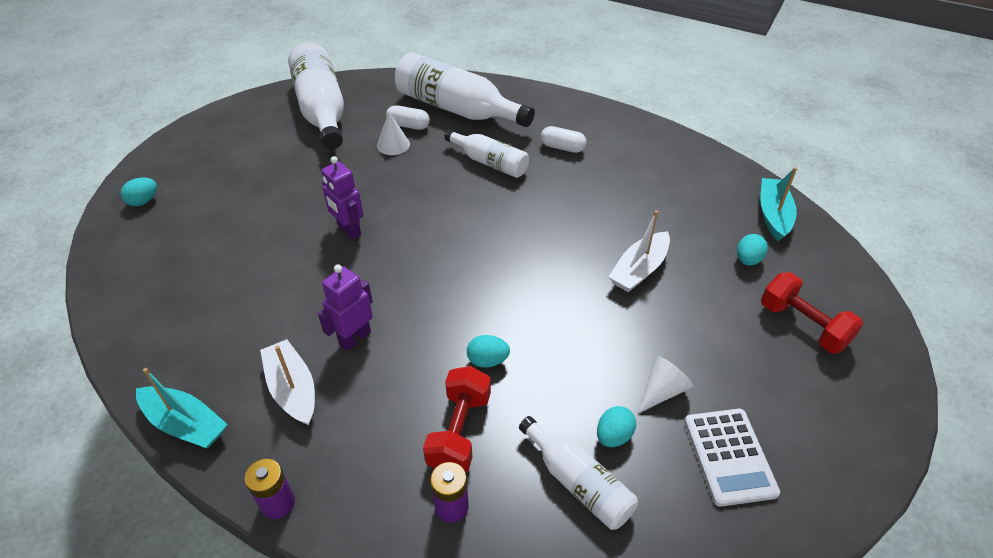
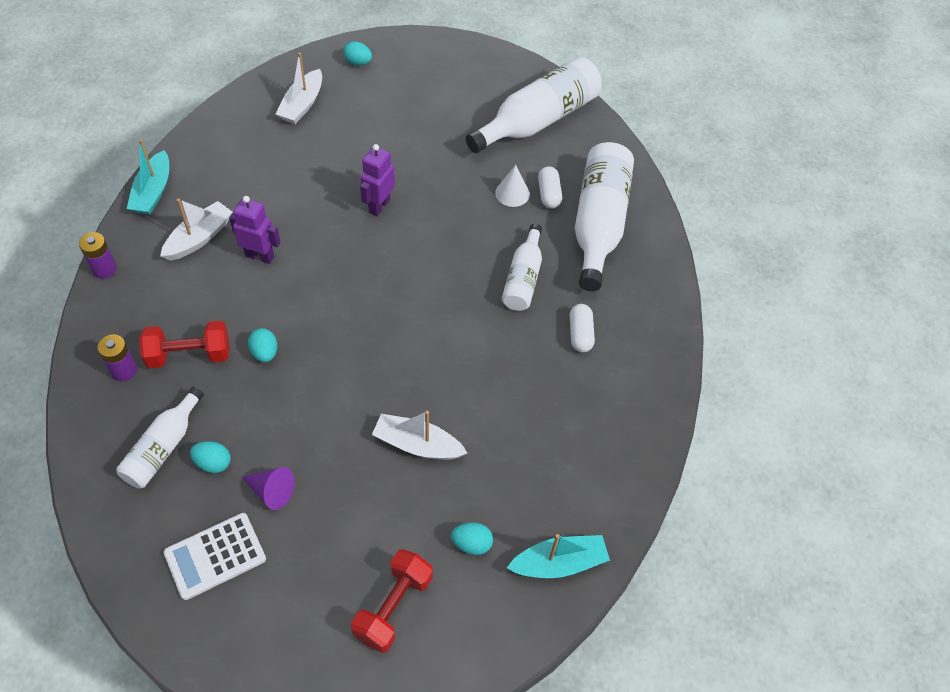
camera: 65 degrees right, 10 degrees up
white cone [638,356,693,413] -> purple cone [242,467,294,510]
none -> white boat [276,52,322,124]

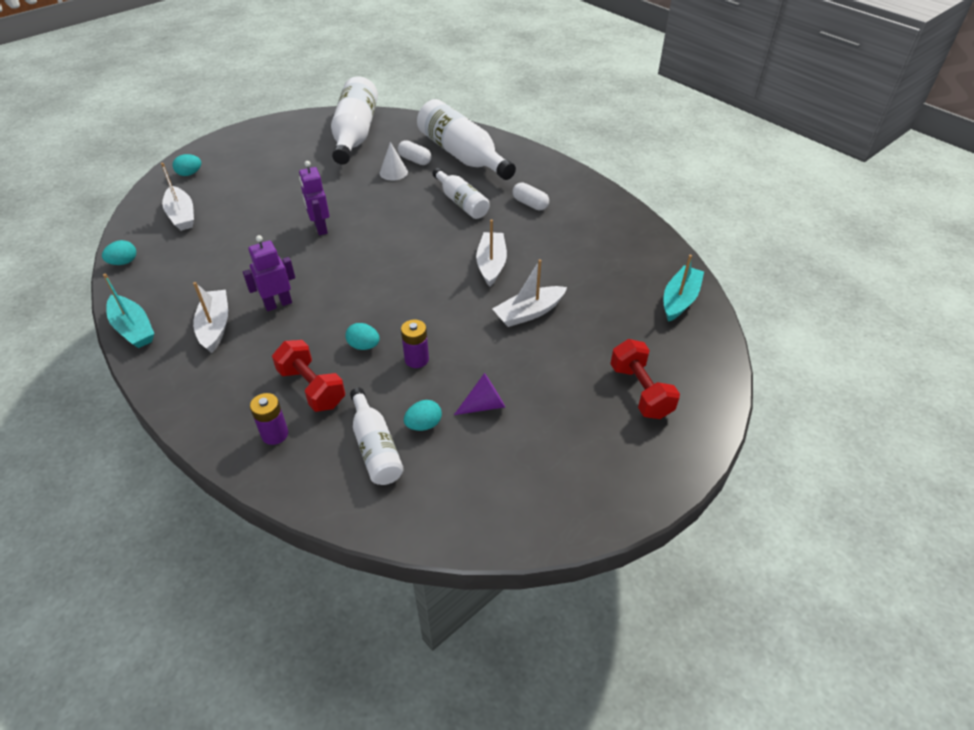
camera: 45 degrees left, 10 degrees down
purple battery [79,232,117,279] -> purple battery moved to [401,320,429,368]
red dumbbell [139,321,230,368] -> red dumbbell turned 75 degrees counterclockwise [272,340,345,412]
white calculator [164,513,266,600] -> none
turquoise egg [451,522,493,555] -> turquoise egg moved to [102,240,136,265]
none -> white boat [476,220,507,287]

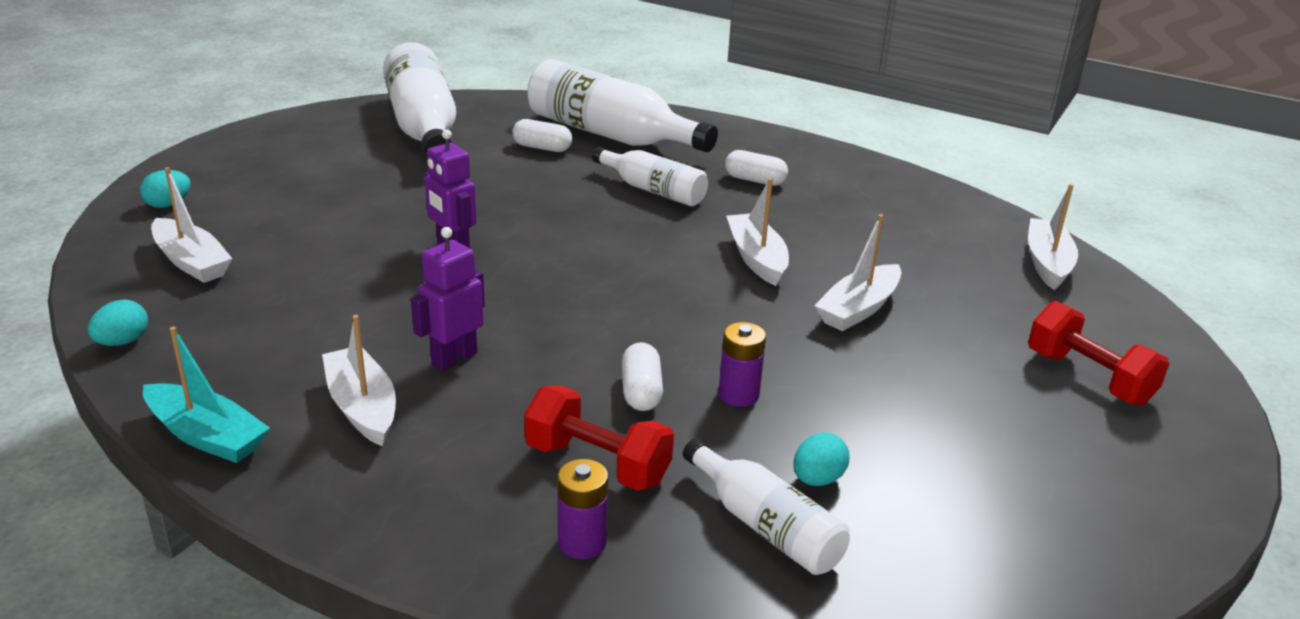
camera: 20 degrees left, 15 degrees down
turquoise egg [345,323,380,350] -> white capsule [622,342,663,411]
white cone [380,142,408,181] -> none
purple cone [454,373,505,415] -> none
turquoise boat [664,254,704,322] -> white boat [1028,184,1078,290]

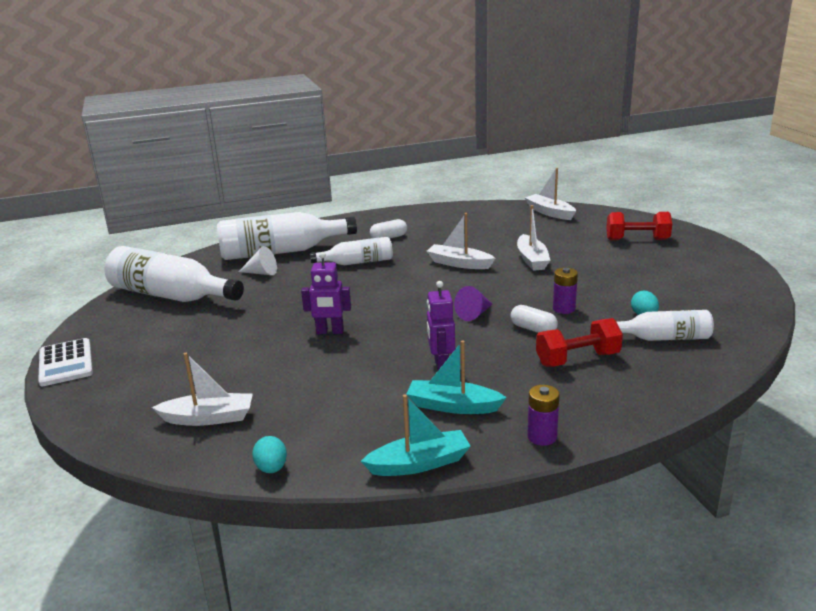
camera: 45 degrees left, 5 degrees down
turquoise egg [140,170,191,208] -> none
white boat [322,315,396,447] -> turquoise boat [407,340,507,414]
white capsule [512,119,572,152] -> white cone [239,246,277,275]
purple battery [557,459,608,559] -> purple battery moved to [527,385,560,446]
none -> white calculator [38,338,93,386]
none -> purple cone [454,286,492,321]

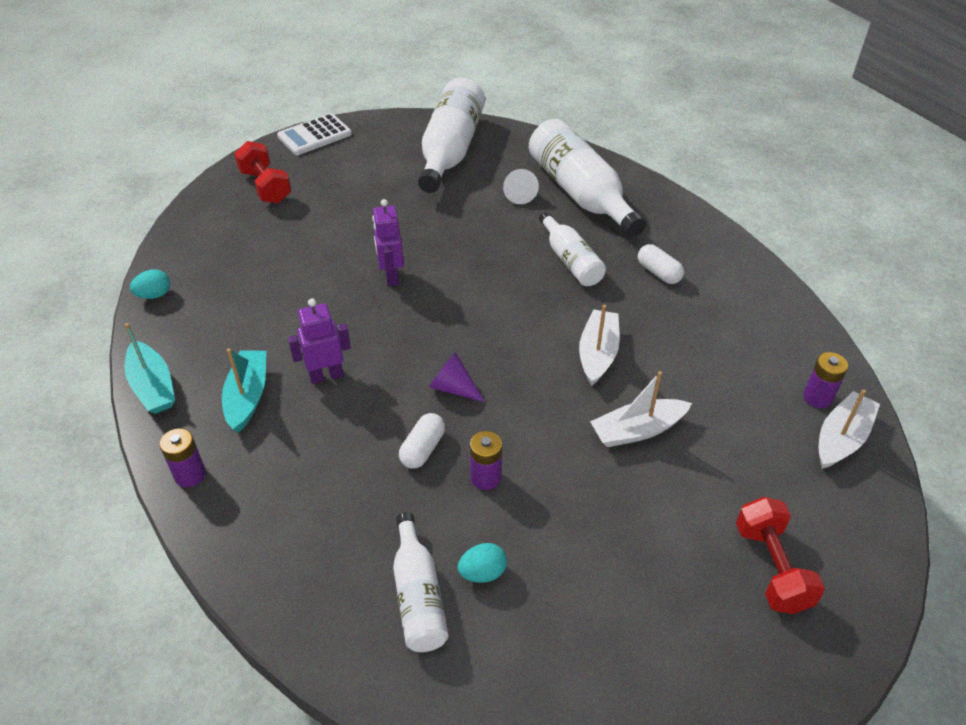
camera: 75 degrees right, 20 degrees up
white boat [152,353,253,426] -> none
red dumbbell [536,318,623,367] -> red dumbbell moved to [234,141,291,203]
none -> purple battery [803,352,848,408]

